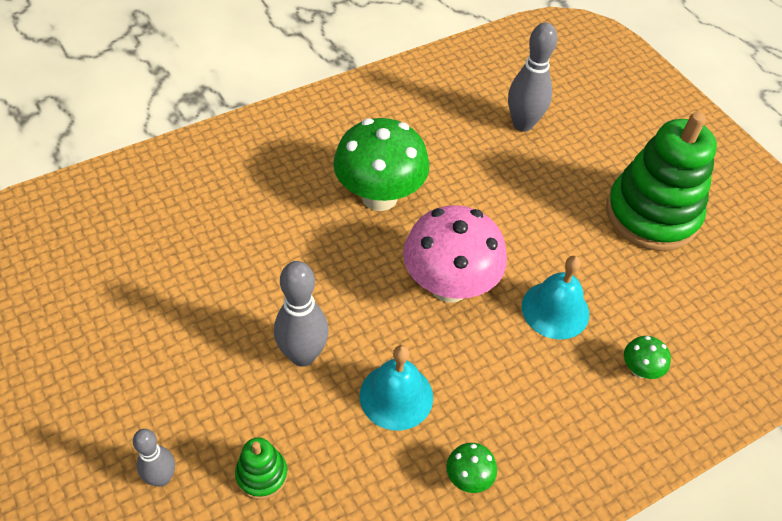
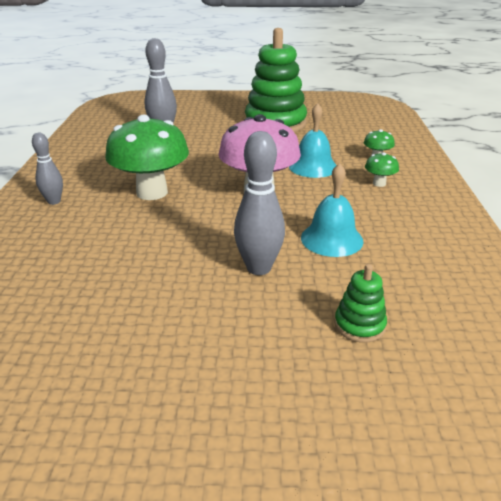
camera: 55 degrees left, 20 degrees down
grey bowling pin [133,429,175,487] -> grey bowling pin moved to [32,133,63,205]
green mushroom [446,443,497,493] -> green mushroom moved to [365,152,399,187]

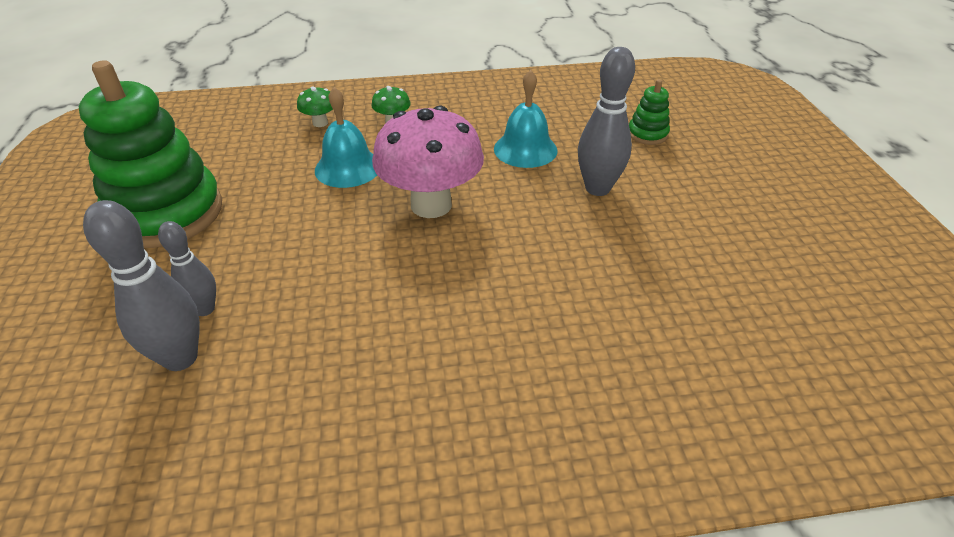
camera: 100 degrees left, 10 degrees up
grey bowling pin [32,133,63,205] -> grey bowling pin moved to [158,221,216,316]
green mushroom [105,115,189,200] -> none

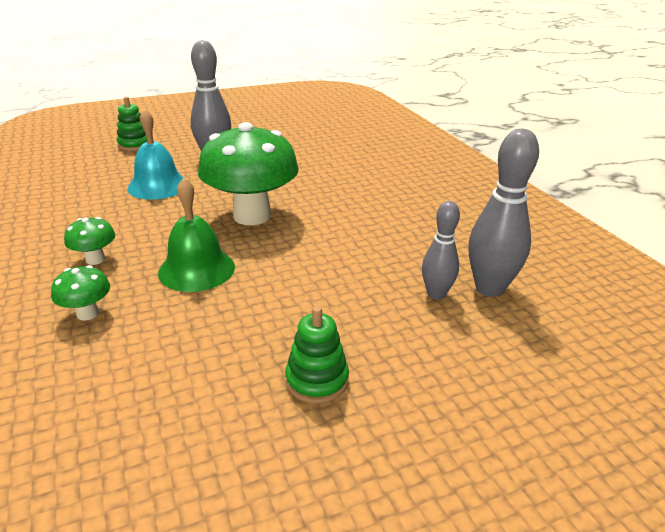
camera: 105 degrees left, 10 degrees down
green stacking toy [79,60,222,248] -> green stacking toy [285,306,349,404], size x0.43
turquoise bell [315,87,377,188] -> green bell [158,178,235,292]
pink mushroom [372,106,484,218] -> green mushroom [198,122,299,225]

